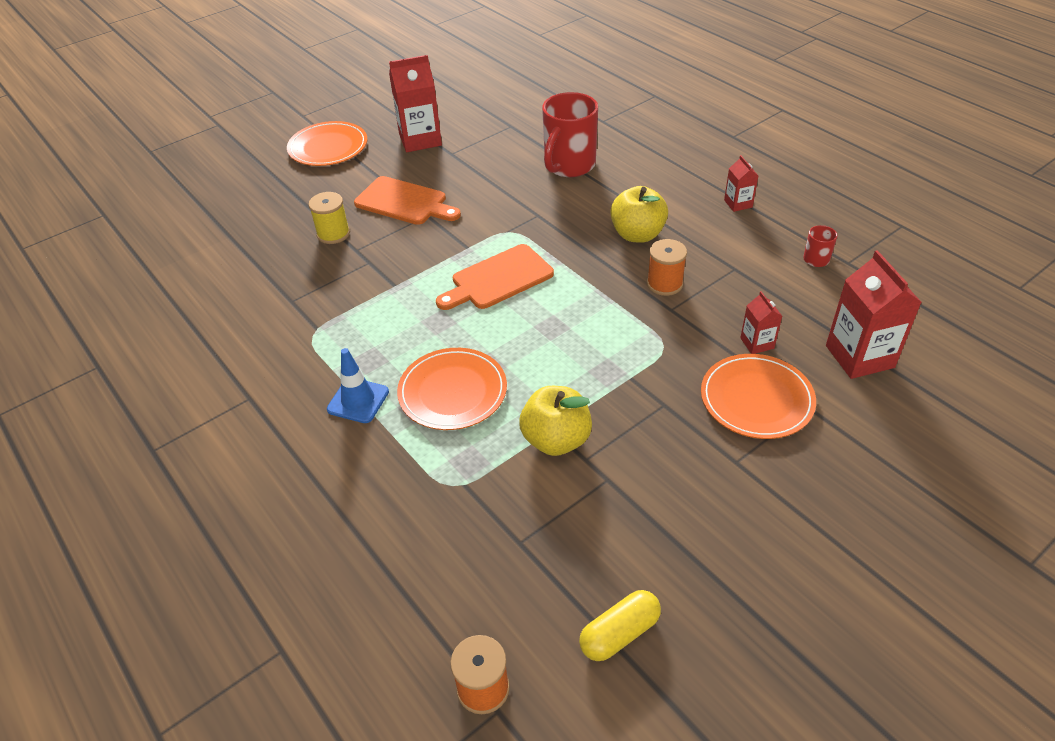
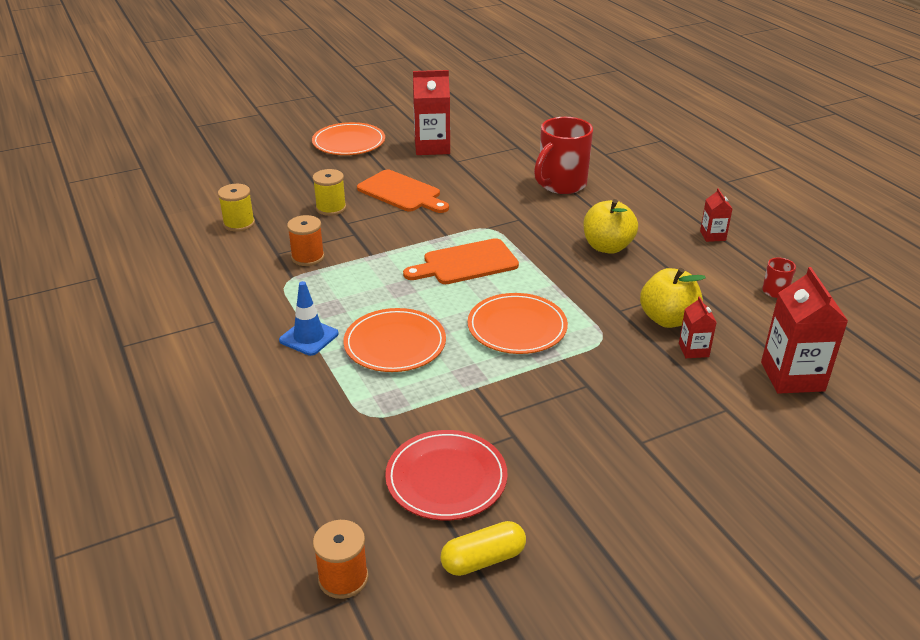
camera: 10 degrees right, 10 degrees down
yellow apple [519,386,592,456] -> yellow apple moved to [640,268,706,328]
orange spool [647,239,687,296] -> orange spool moved to [287,215,325,266]
orange plate [701,354,816,439] -> orange plate moved to [468,293,568,354]
none -> yellow spool [218,184,255,232]
none -> red plate [385,430,508,520]

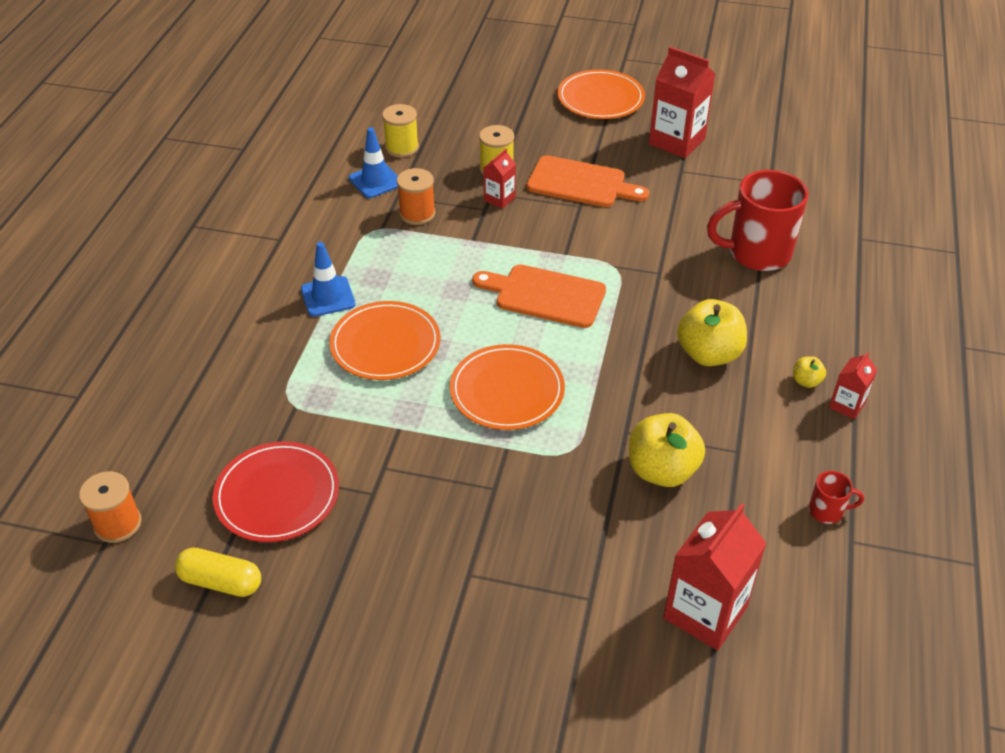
camera: 40 degrees right, 10 degrees up
orange cutting board [357,170,449,213] -> orange cutting board turned 60 degrees counterclockwise [527,155,649,207]
red carton [679,296,717,358] -> red carton moved to [484,149,516,209]
none -> blue traffic cone [349,127,398,198]
none -> yellow apple [793,356,826,388]

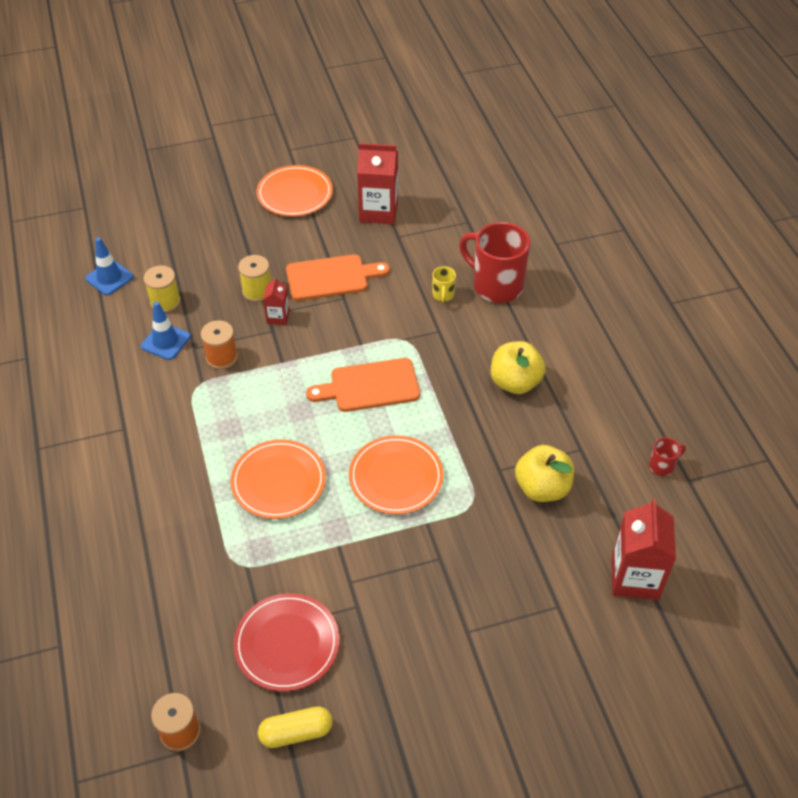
camera: 30 degrees left, 5 degrees up
blue traffic cone [301,242,355,317] -> blue traffic cone moved to [85,237,134,295]
red mug [707,170,808,271] -> red mug turned 75 degrees clockwise [459,222,530,303]
yellow apple [793,356,826,388] -> none
red carton [829,352,877,420] -> none
none -> yellow mug [432,266,456,303]

